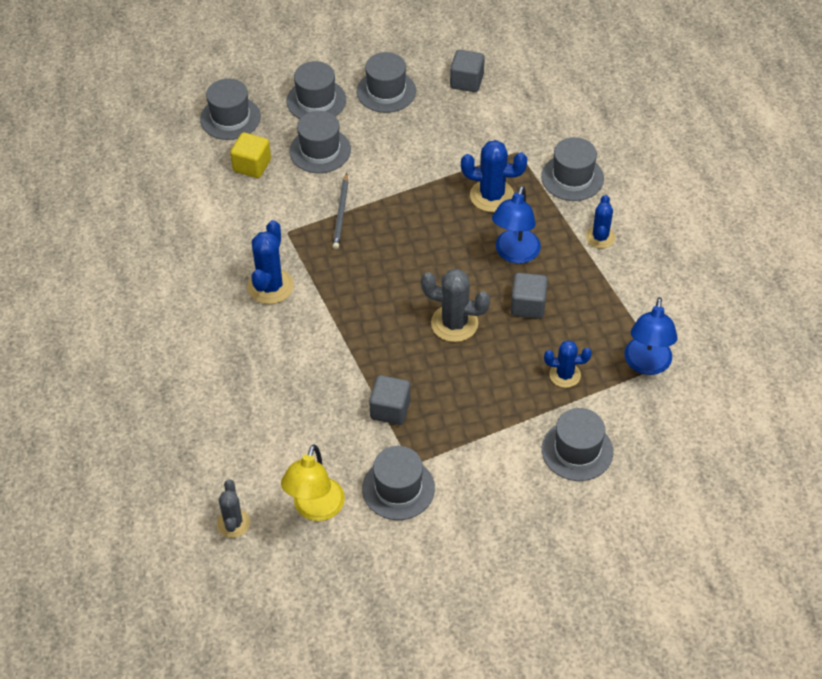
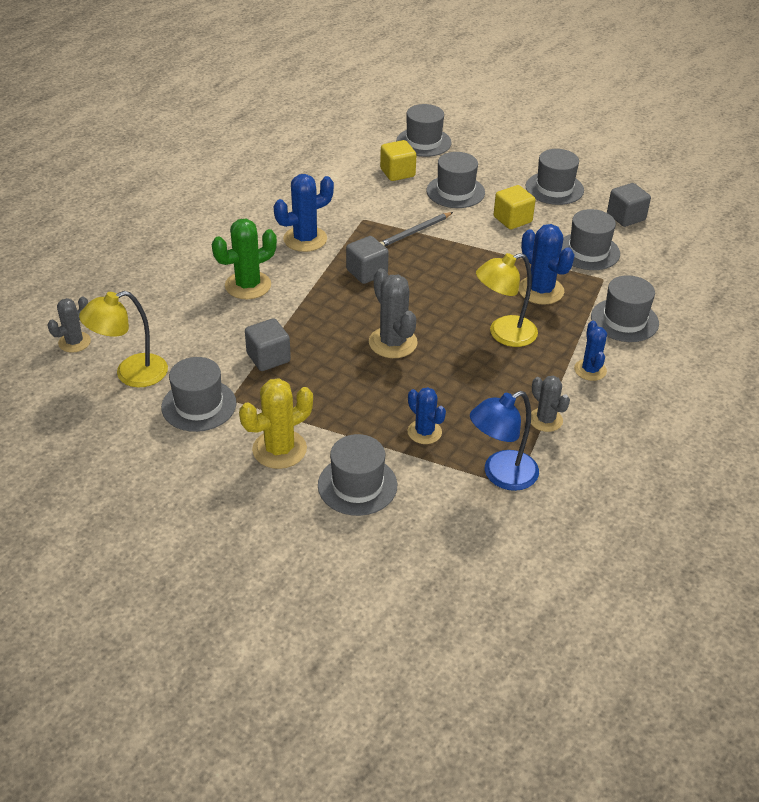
camera: 45 degrees right, 10 degrees down
grey hat [286,61,346,119] -> grey hat moved to [561,209,620,270]
blue lamp [492,186,541,264] -> yellow lamp [476,253,538,347]
grey cube [511,273,548,319] -> grey cube moved to [346,236,389,284]
blue cactus [586,195,615,248] -> blue cactus turned 60 degrees counterclockwise [574,321,607,381]
none -> green cactus [212,219,277,299]
none -> yellow cactus [239,378,313,469]
none -> yellow cube [494,185,536,229]
none -> grey cactus [531,376,570,432]

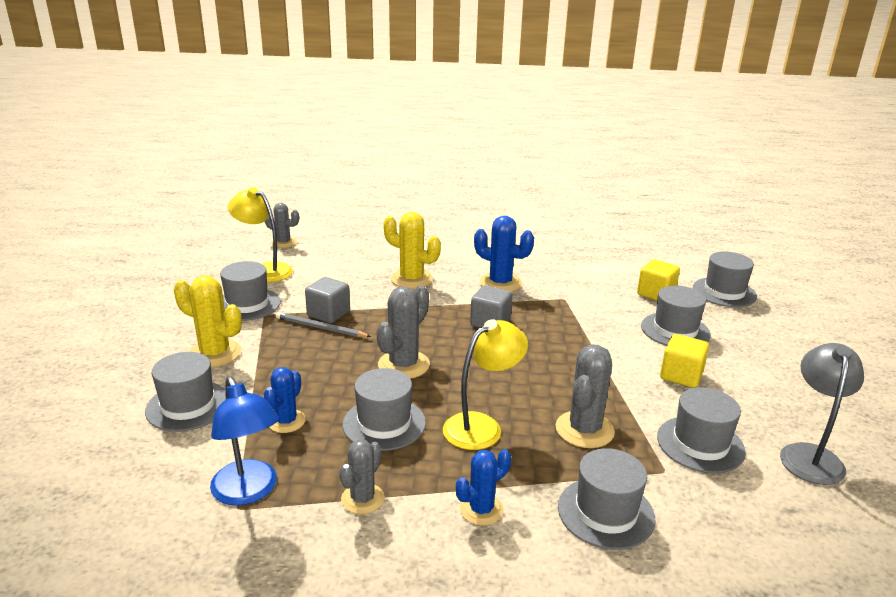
camera: 60 degrees right, 15 degrees down
green cactus [212,219,277,299] -> yellow cactus [383,212,441,289]
grey pencil [380,212,453,246] -> grey pencil moved to [276,312,371,337]
blue lamp [470,391,539,491] -> blue lamp turned 150 degrees counterclockwise [210,376,279,506]
yellow lamp [476,253,538,347] -> yellow lamp turned 105 degrees clockwise [443,319,528,450]
blue cactus [519,224,575,305] -> grey cactus [556,345,615,448]
grey hat [526,149,584,205] -> grey hat moved to [342,368,426,451]
grey cube [607,183,651,227] -> grey lamp [780,343,864,485]

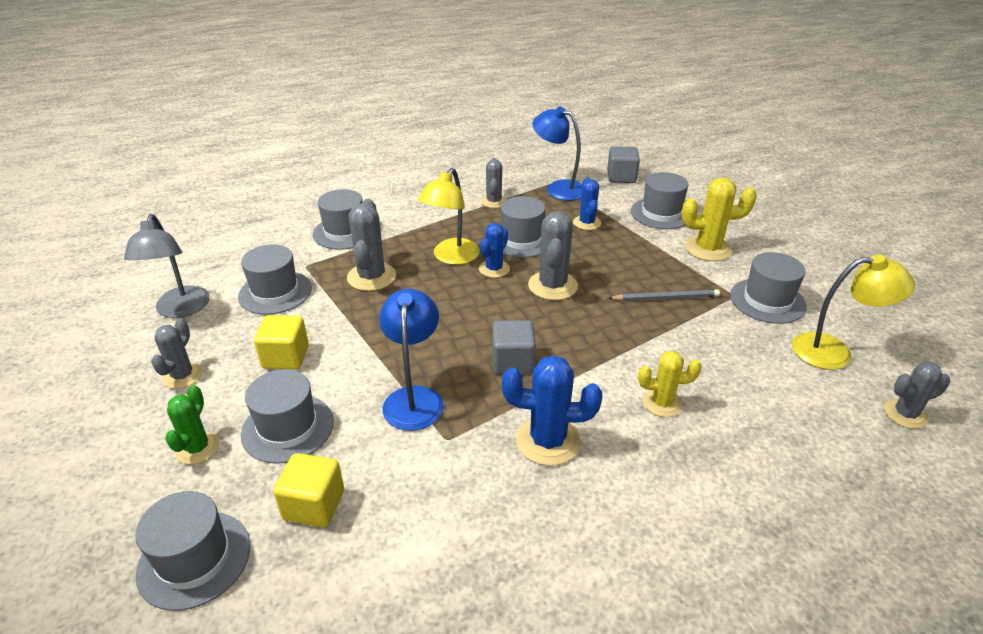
camera: 155 degrees right, 10 degrees up
grey cube [305,277,350,323] -> grey cube moved to [607,146,640,183]
yellow cactus [383,212,441,289] -> yellow cactus [638,351,702,417], size x0.65
blue cactus [456,449,511,526] -> blue cactus moved to [479,223,510,278]
none -> grey cactus [151,318,202,389]
none -> green cactus [165,385,219,464]
none -> blue lamp [379,289,444,431]

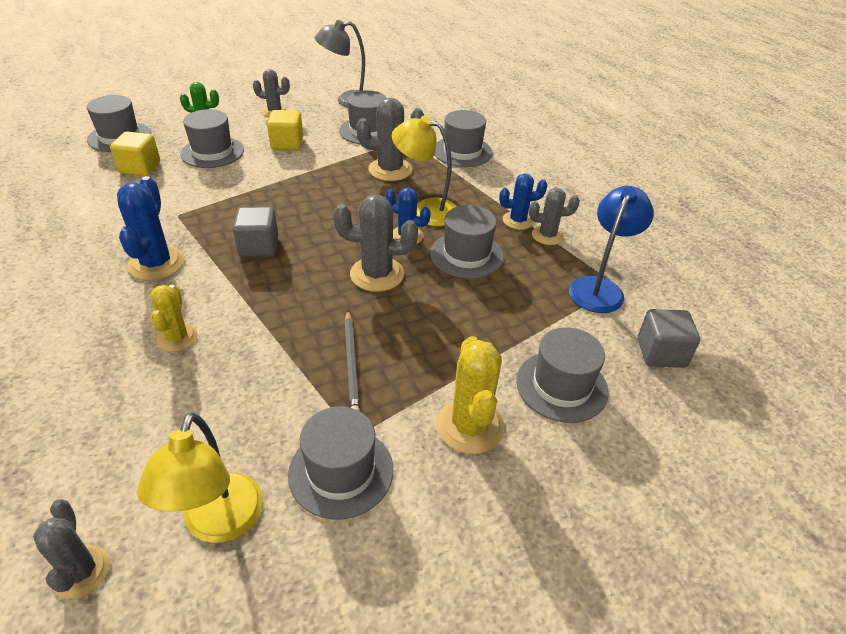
camera: 85 degrees right, 5 degrees up
blue lamp [379,289,444,431] -> none
blue cactus [573,177,601,230] -> blue cactus moved to [499,173,547,230]

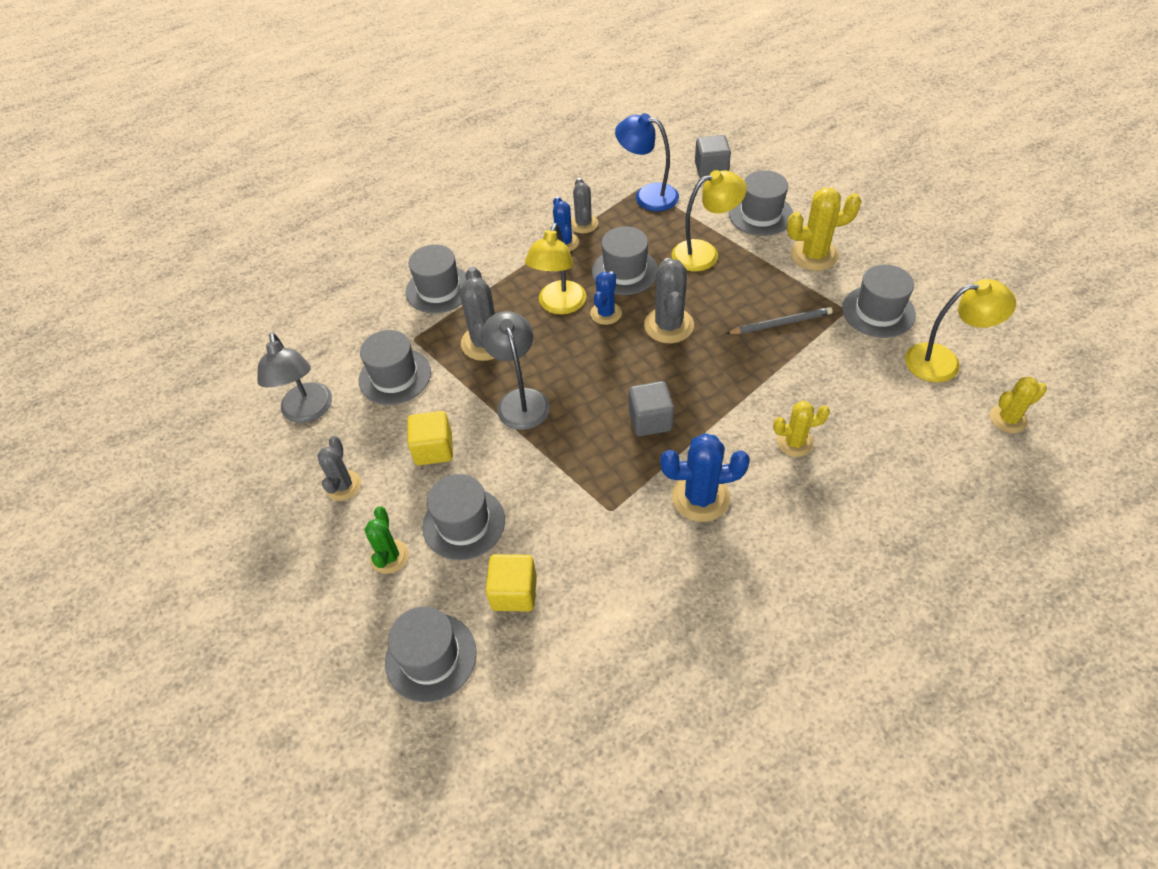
camera: 90 degrees left, 10 degrees up
grey cactus [33,499,110,599] -> yellow cactus [990,377,1047,433]
none -> grey lamp [481,311,550,430]
none -> yellow lamp [672,170,747,271]

